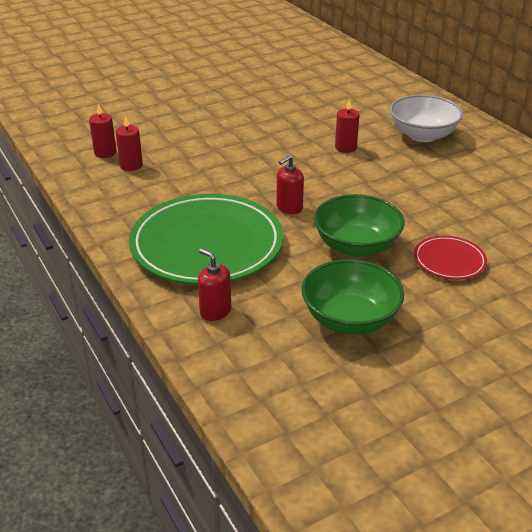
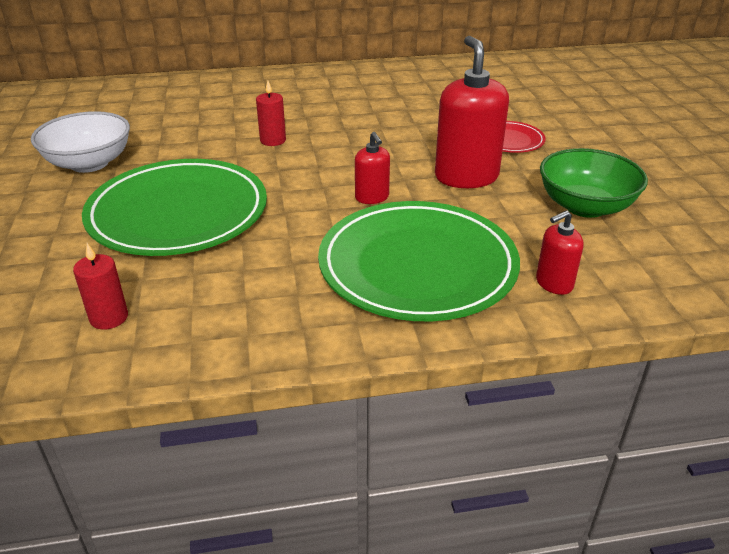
camera: 70 degrees left, 0 degrees up
red candle [116,115,143,171] -> none
green bowl [314,194,404,257] -> red soap dispenser [435,36,509,188]
white bowl [390,95,463,142] -> white bowl moved to [31,111,130,173]
none -> green plate [82,159,267,256]

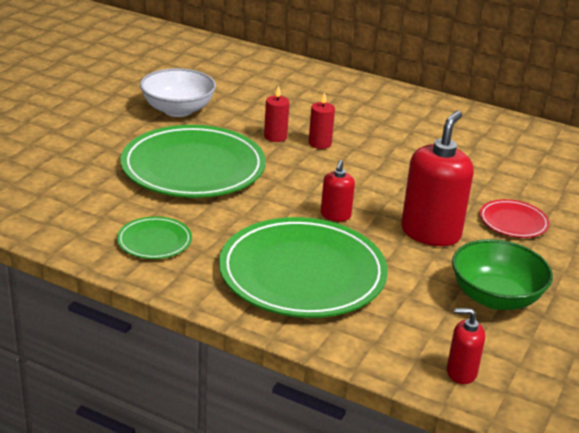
camera: 35 degrees right, 5 degrees down
red candle [73,243,128,330] -> red candle moved to [264,86,290,142]
red soap dispenser [536,210,584,295] -> red soap dispenser moved to [447,308,485,384]
none -> green plate [117,216,192,259]

